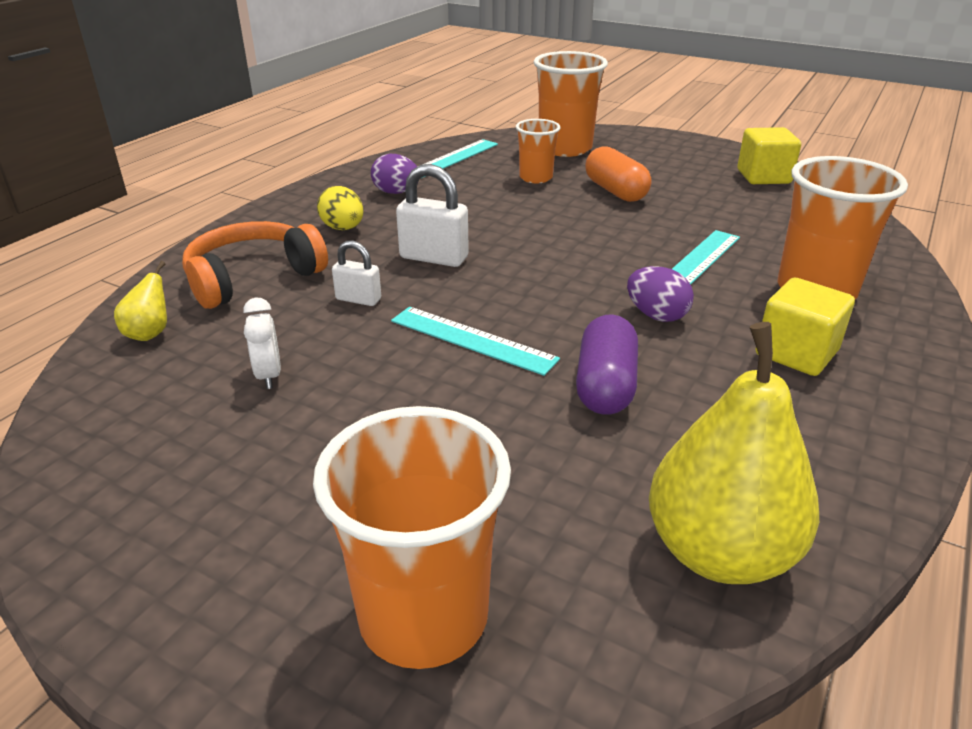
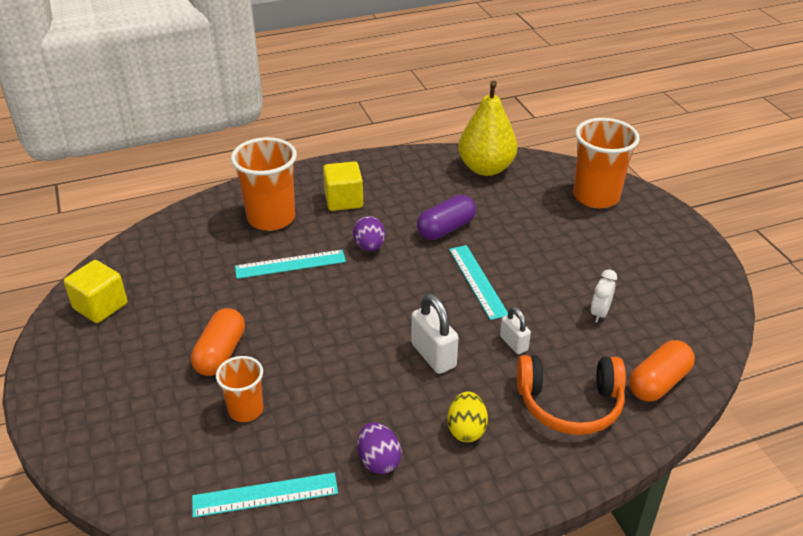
camera: 140 degrees left, 5 degrees up
yellow pear [114,261,167,341] -> orange capsule [629,340,695,402]
orange cup [534,51,608,157] -> none

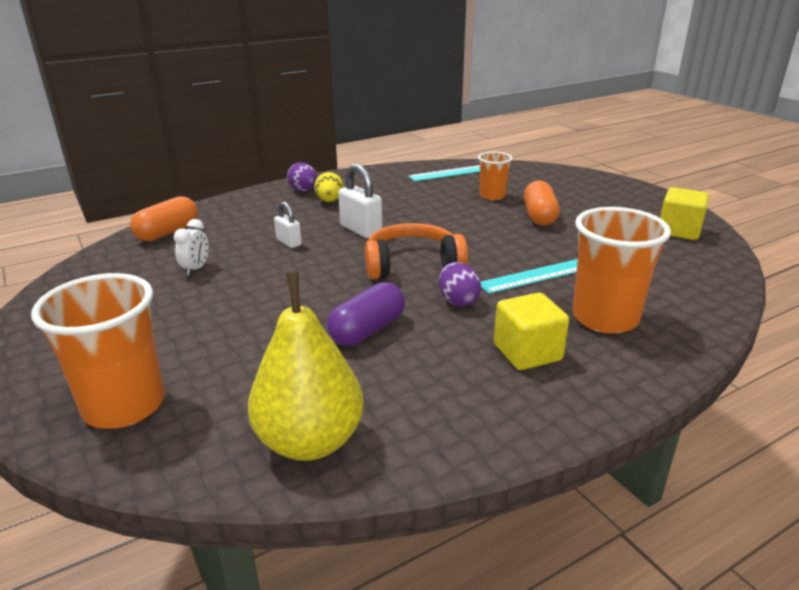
camera: 170 degrees right, 10 degrees down
purple egg [358,422,402,474] -> purple egg moved to [287,162,317,191]
turquoise ruler [449,245,508,320] -> none
orange headphones [516,355,626,435] -> orange headphones moved to [365,223,468,279]

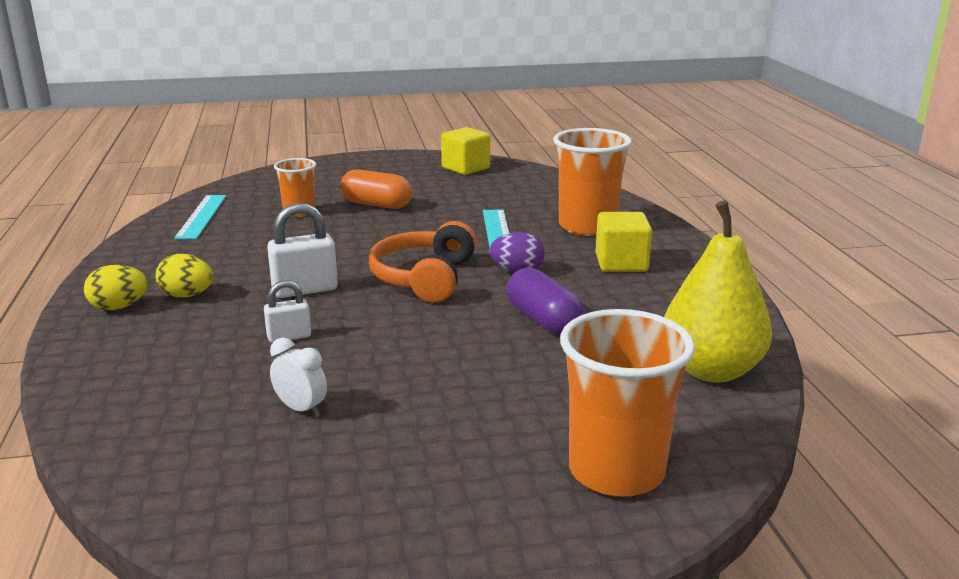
camera: 70 degrees left, 5 degrees down
orange capsule [130,196,198,241] -> none
purple egg [287,162,317,191] -> yellow egg [84,265,148,310]

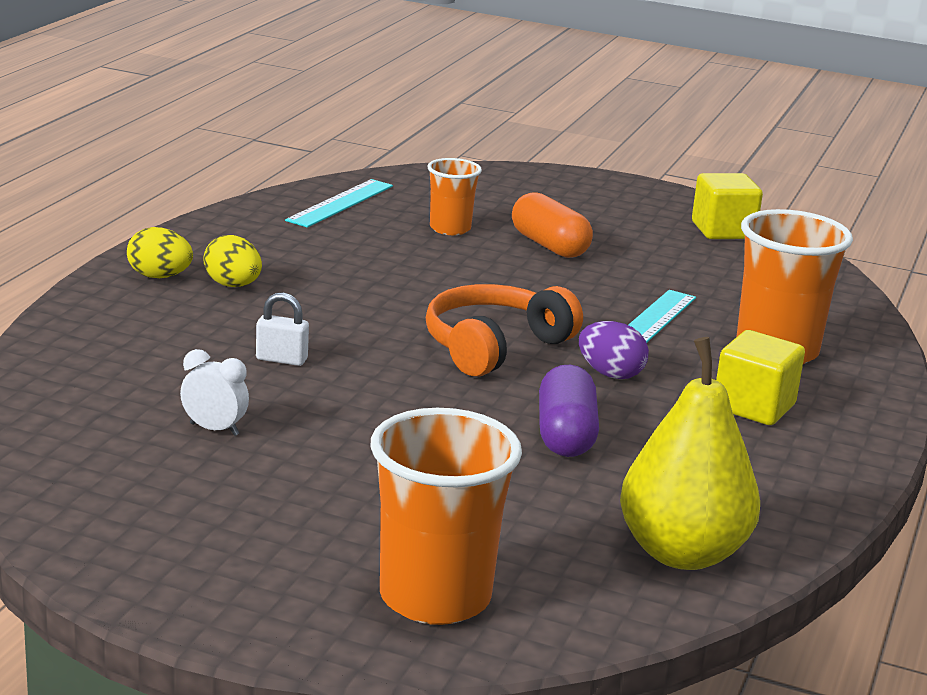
camera: 30 degrees right, 0 degrees up
white padlock [267,203,338,298] -> none
white clock [270,338,327,417] -> white clock turned 45 degrees counterclockwise [180,349,249,436]

